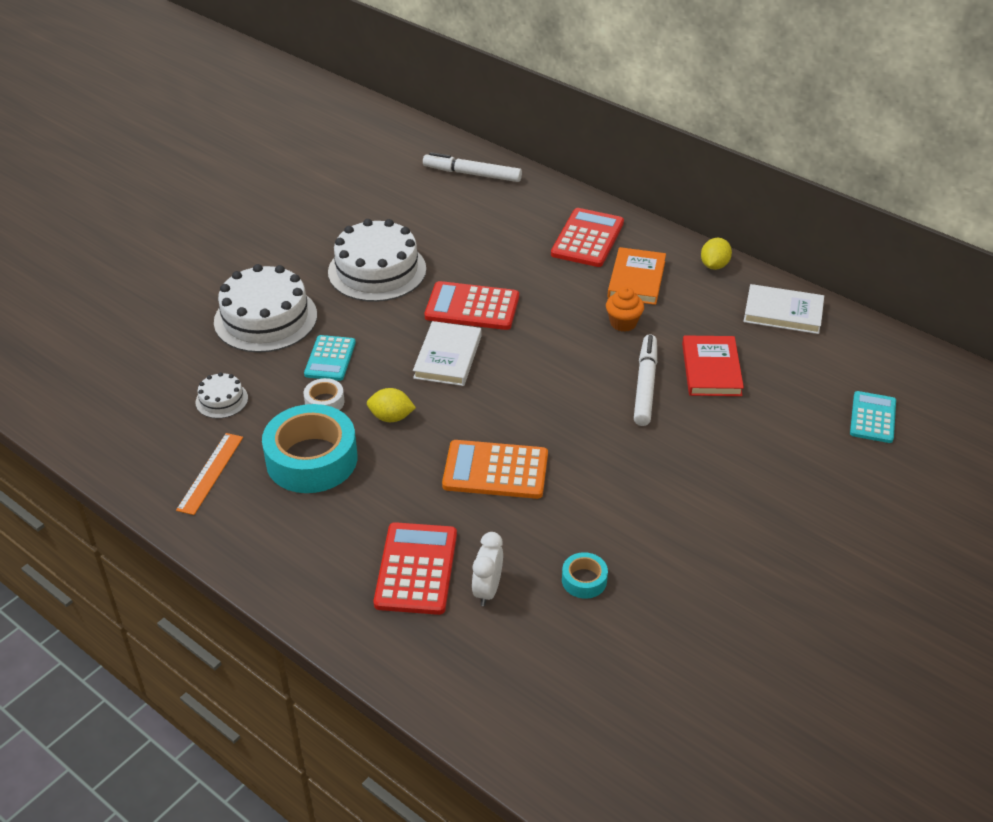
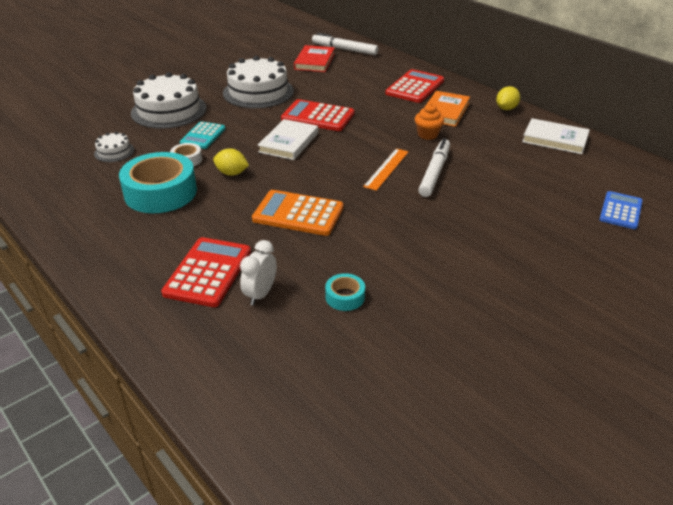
camera: 10 degrees right, 5 degrees down
orange ruler [176,433,243,515] -> orange ruler moved to [363,148,409,191]
red book [682,335,744,396] -> red book moved to [294,45,335,72]
turquoise calculator [850,391,896,443] -> blue calculator [599,191,643,229]

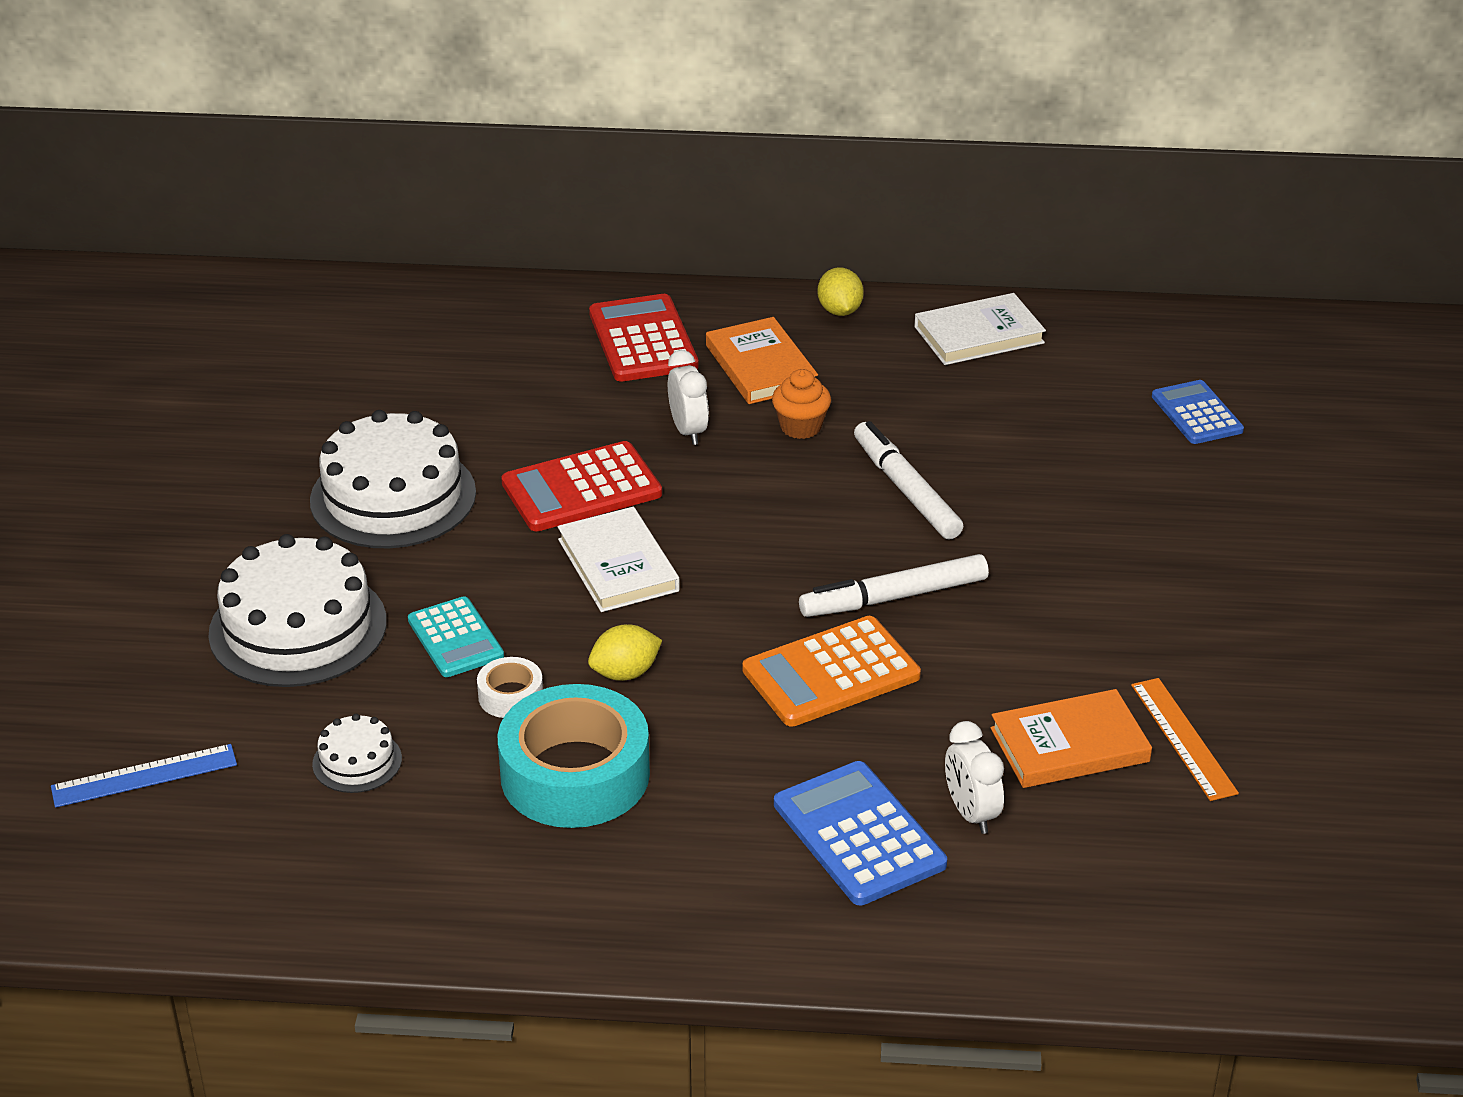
camera: 45 degrees left, 0 degrees up
red calculator [161,237,251,307] -> blue calculator [774,761,947,906]
red book [294,45,335,72] -> none
white marker [312,33,378,55] -> white marker moved to [799,554,989,617]
turquoise tape [325,273,365,311] -> orange book [990,689,1152,788]
orange ruler [363,148,409,191] -> orange ruler moved to [1131,678,1239,801]
none -> blue ruler [51,744,237,808]
none -> white clock [668,350,709,445]

